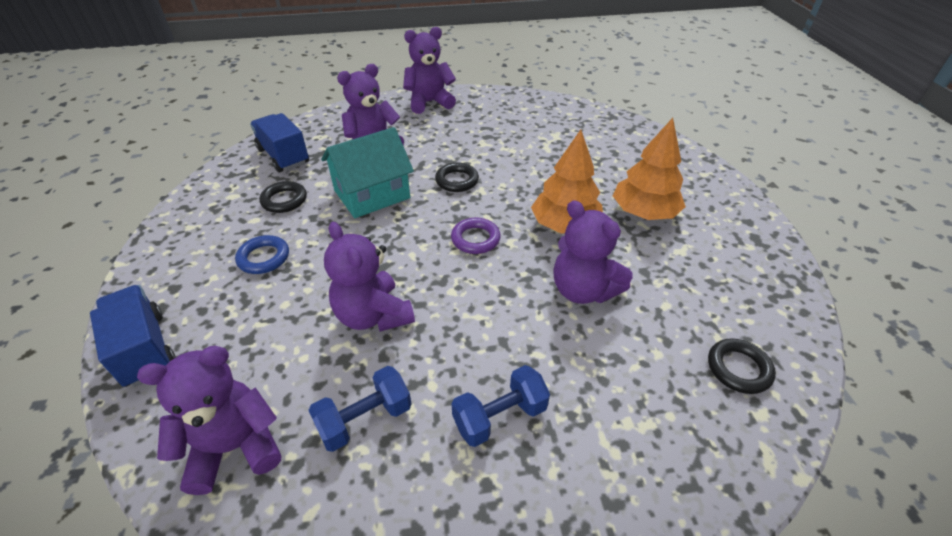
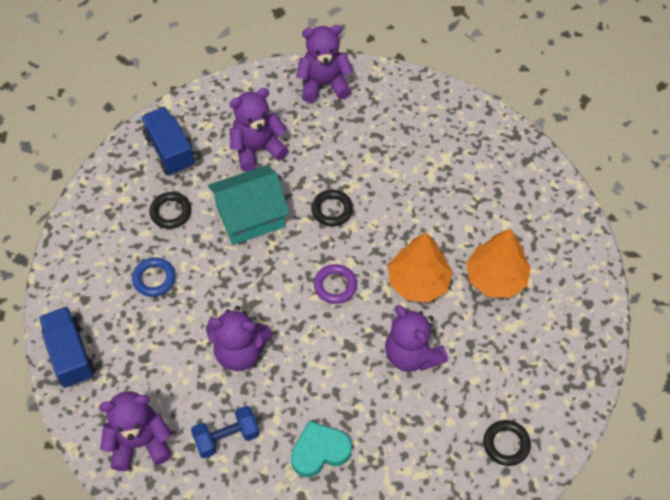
camera: 10 degrees right, 15 degrees up
purple teddy bear [324,222,415,332] -> purple teddy bear turned 60 degrees counterclockwise [206,306,272,371]
blue dumbbell [452,365,550,447] -> turquoise heart [291,421,352,477]

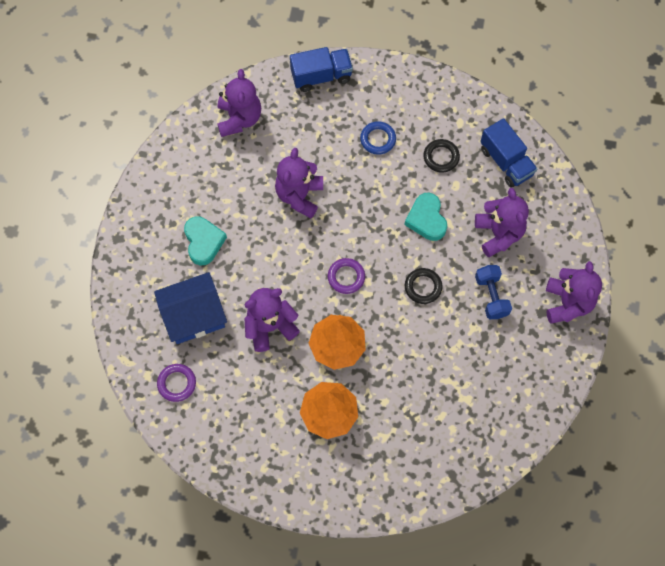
camera: 100 degrees right, 10 degrees up
blue truck [141,107,195,176] -> blue truck turned 75 degrees clockwise [480,118,538,188]
blue dumbbell [191,406,260,459] -> blue dumbbell moved to [475,265,512,319]
turquoise house [208,165,289,245] -> turquoise heart [404,193,447,241]
black ring [483,420,531,466] -> purple ring [157,364,196,402]
none -> blue house [154,272,227,344]

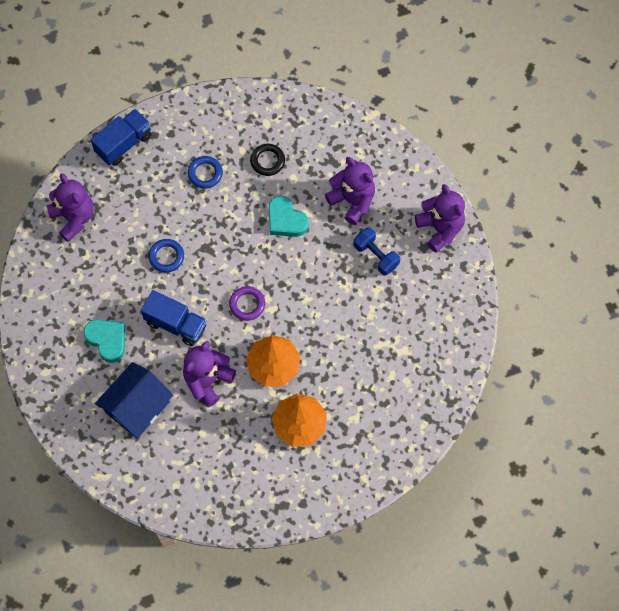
camera: 30 degrees left, 0 degrees up
purple ring [157,364,196,402] -> none
purple teddy bear [275,148,323,218] -> blue ring [149,239,184,273]
black ring [405,268,442,304] -> none
blue truck [480,118,538,188] -> blue truck moved to [141,290,207,346]

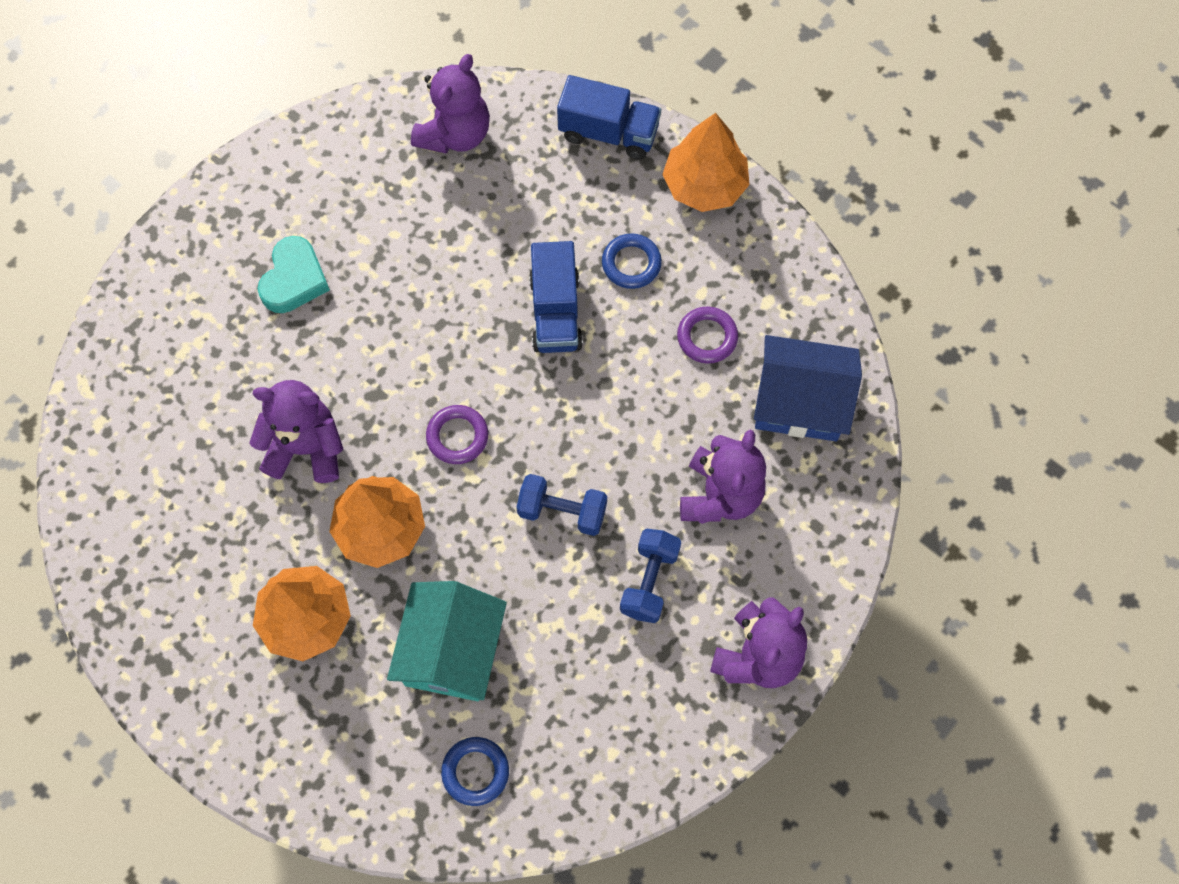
camera: 60 degrees right, 0 degrees up
blue house [95,362,173,439] -> blue house moved to [754,335,862,441]
blue truck [141,290,207,346] -> blue truck moved to [529,241,583,353]
blue ring [149,239,184,273] -> blue ring moved to [441,737,509,806]
black ring [250,144,285,176] -> purple ring [677,307,738,364]
turquoise heart [268,196,309,237] -> none
none -> turquoise house [387,581,507,701]
none -> blue dumbbell [516,474,607,536]
none -> orange tree [662,113,750,212]

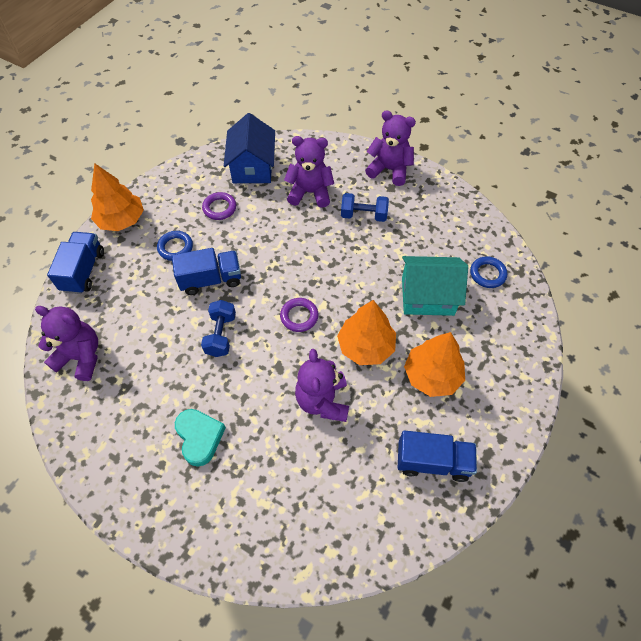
camera: 100 degrees left, 10 degrees down
turquoise heart [257,236,330,313] -> turquoise heart turned 60 degrees clockwise [175,409,226,467]
blue dumbbell [516,474,607,536] -> blue dumbbell moved to [201,300,236,357]
none -> blue truck [398,430,477,482]

